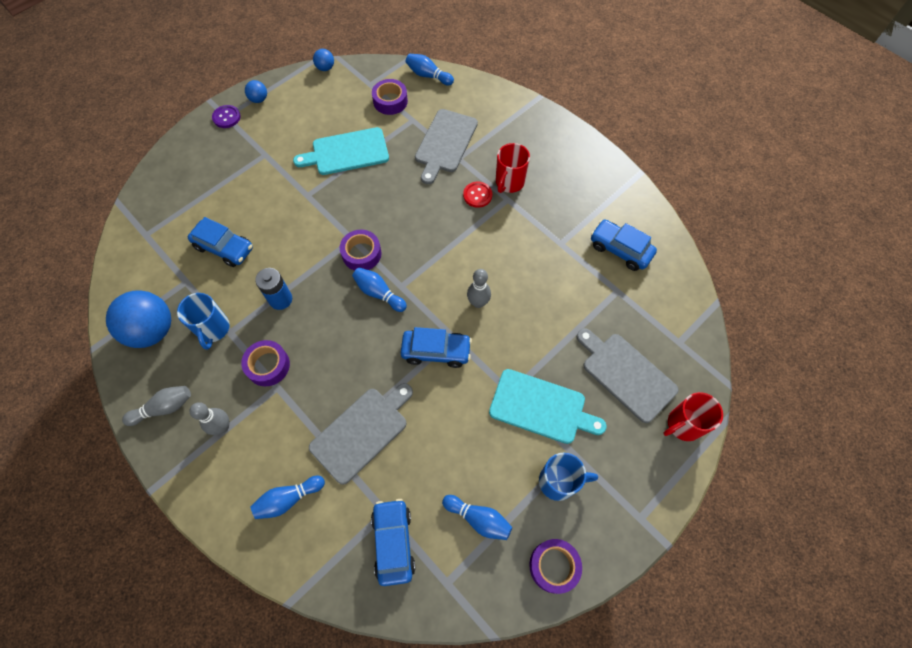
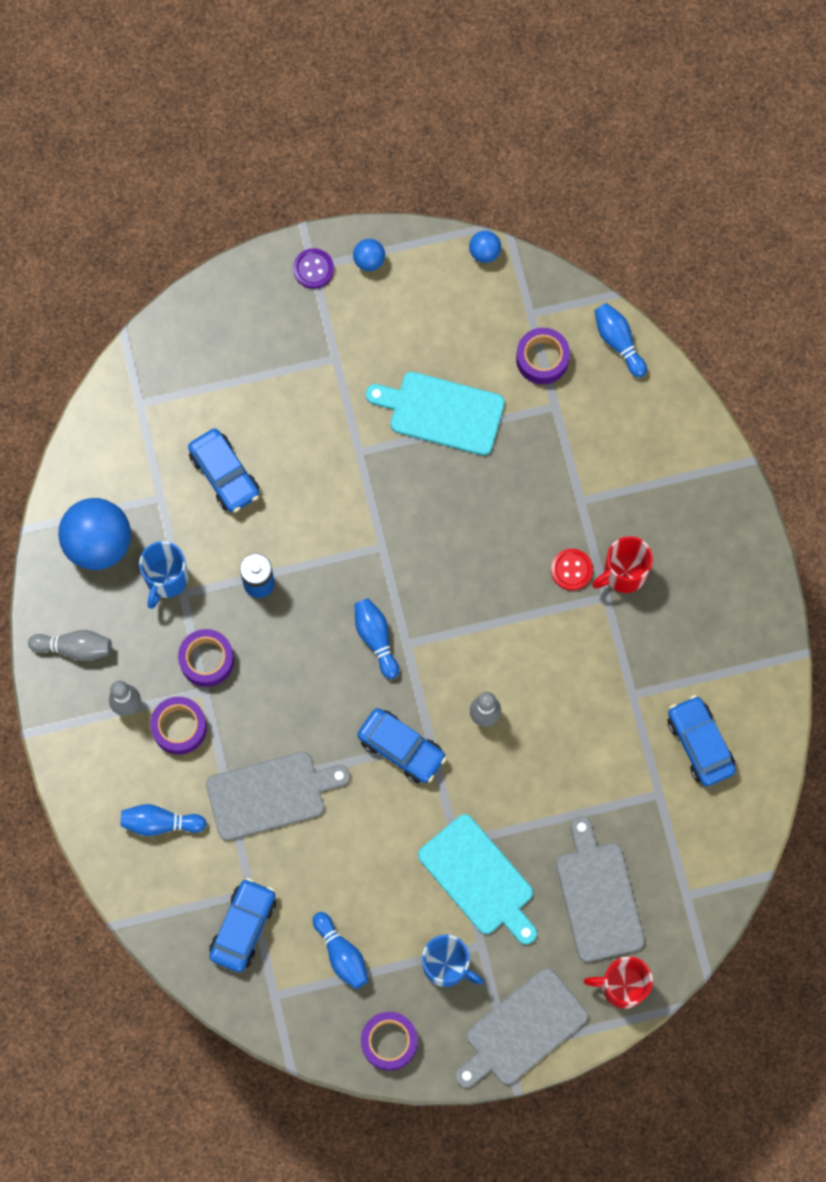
camera: 30 degrees right, 10 degrees up
purple tape [340,230,382,270] -> purple tape moved to [150,697,207,754]
grey cutting board [415,109,478,184] -> grey cutting board moved to [455,968,588,1088]

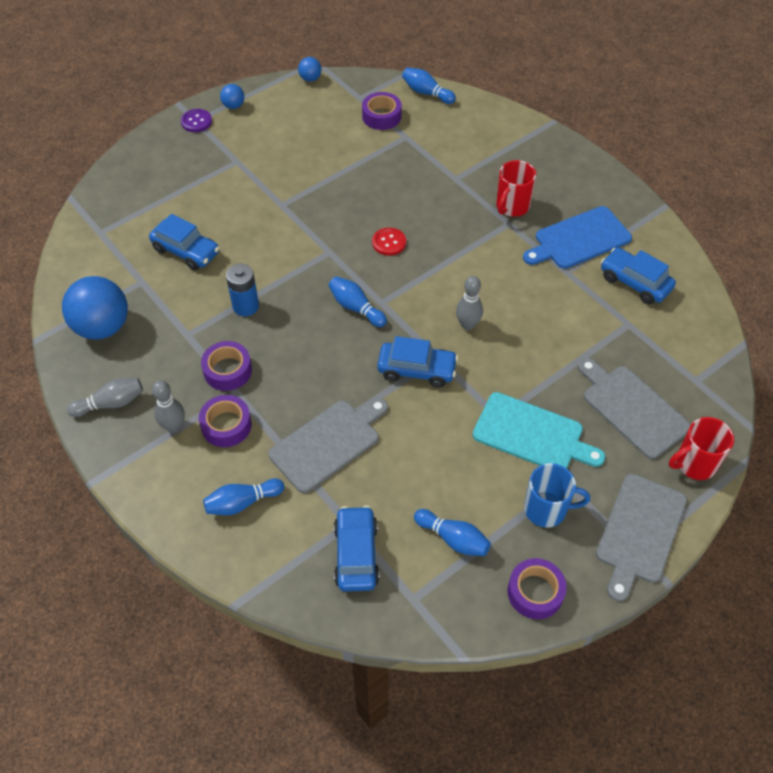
camera: 25 degrees left, 20 degrees down
blue mug [139,541,189,609] -> none
turquoise cutting board [366,372,505,456] -> none
red button [551,549,593,591] -> red button moved to [372,228,406,256]
none -> blue cutting board [523,206,632,269]

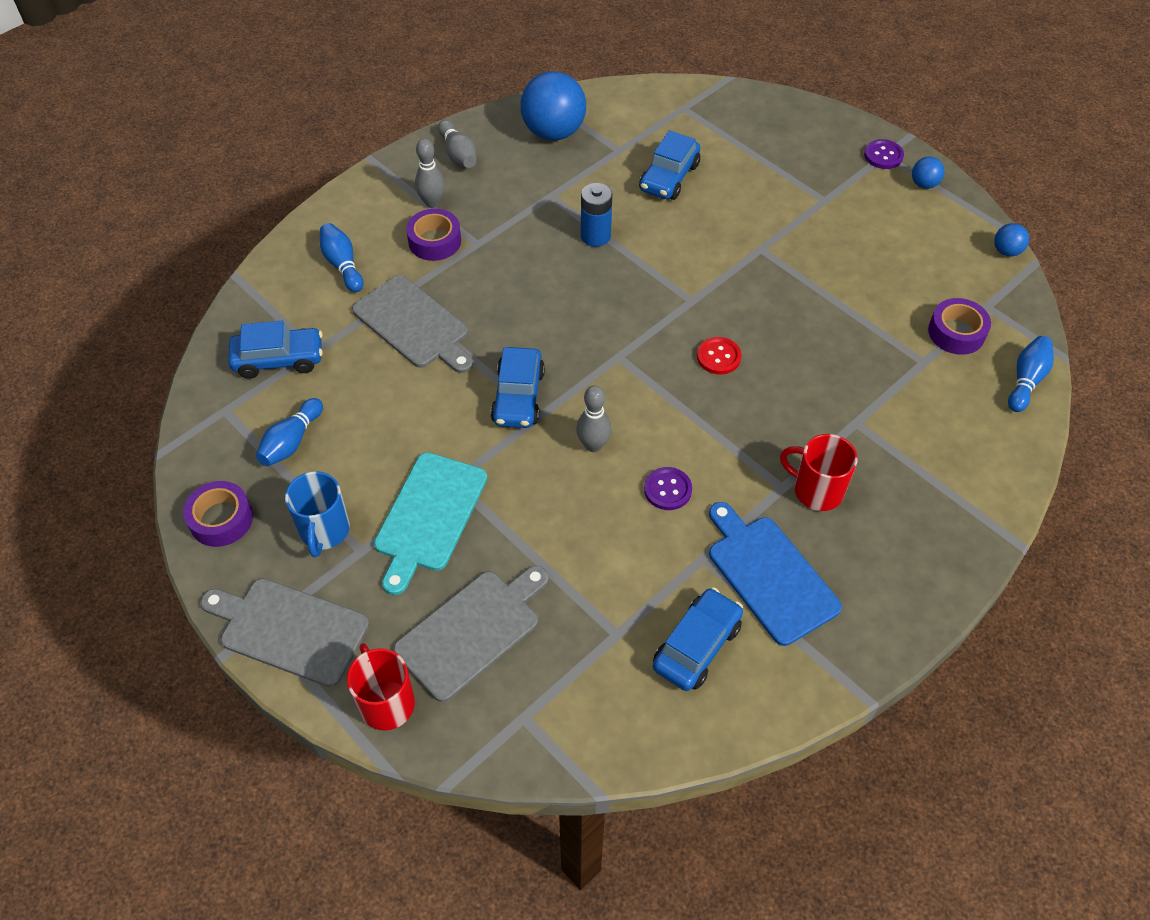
camera: 85 degrees right, 0 degrees up
purple tape [201,341,252,391] -> none
blue bowling pin [329,276,387,327] -> none
none -> purple button [644,467,692,510]

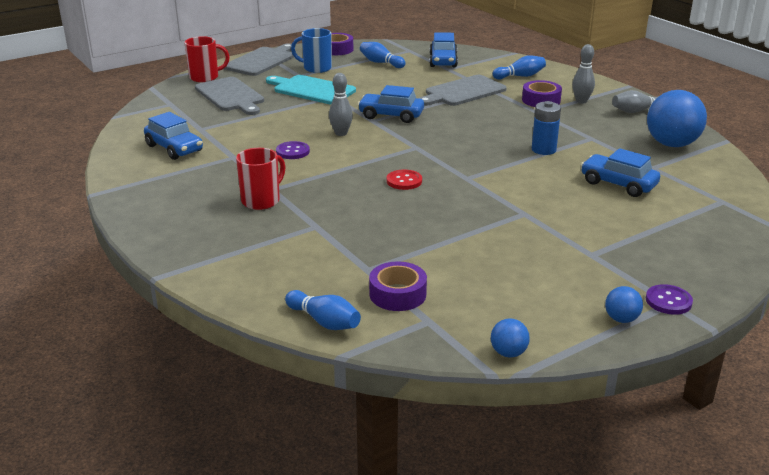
camera: 100 degrees right, 25 degrees down
blue cutting board [709,502,842,646] -> none

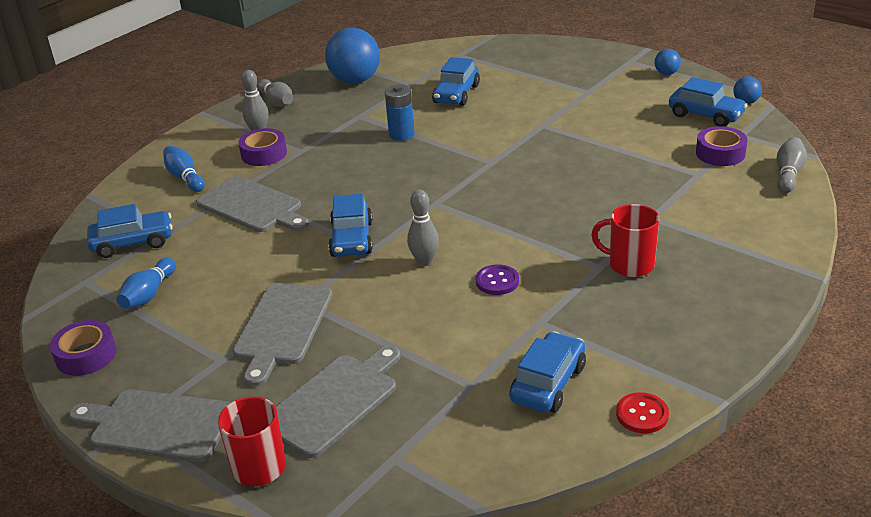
camera: 105 degrees left, 5 degrees up
turquoise cutting board [266,75,356,104] -> grey cutting board [233,283,332,387]
blue bowling pin [285,290,361,330] -> grey bowling pin [777,137,807,193]
blue mug [291,28,332,73] -> none
red button [387,170,422,190] -> red button moved to [616,392,669,433]
purple button [646,284,693,315] -> none
none -> blue car [669,77,747,127]

